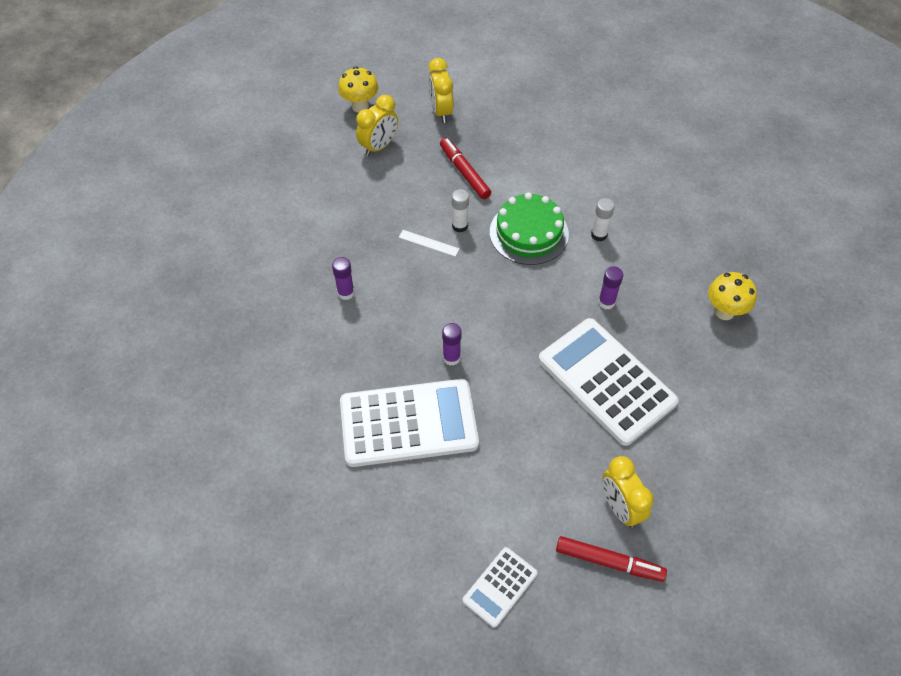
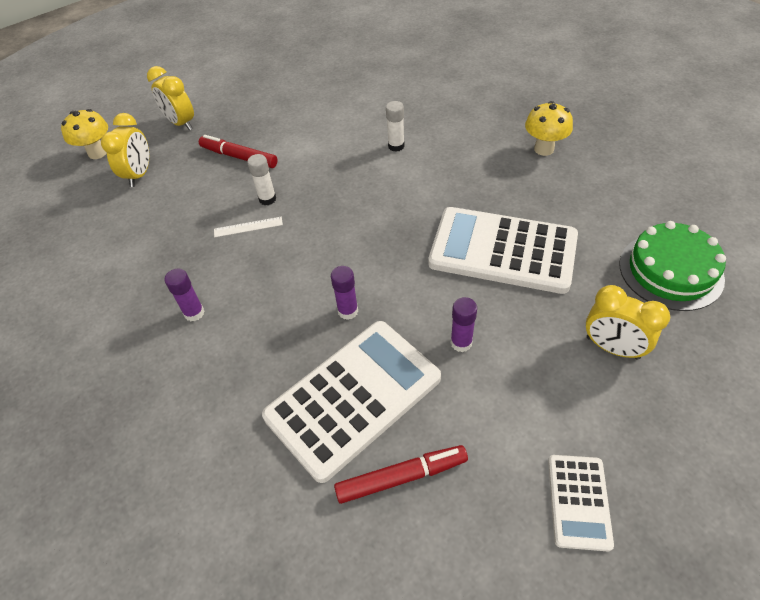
camera: 30 degrees left, 5 degrees down
green cake [490,193,569,265] -> green cake moved to [619,221,726,311]
red marker [556,536,667,582] -> red marker moved to [334,445,468,504]
purple glue stick [598,266,623,309] -> purple glue stick moved to [451,297,477,352]

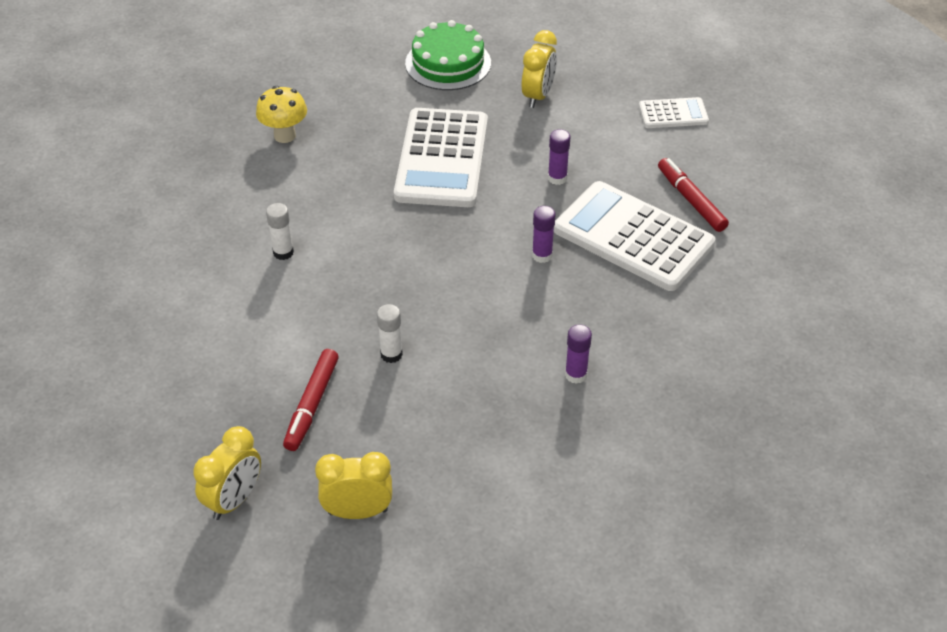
camera: 105 degrees left, 5 degrees down
yellow mushroom [61,109,108,159] -> none
white ruler [214,217,283,237] -> none

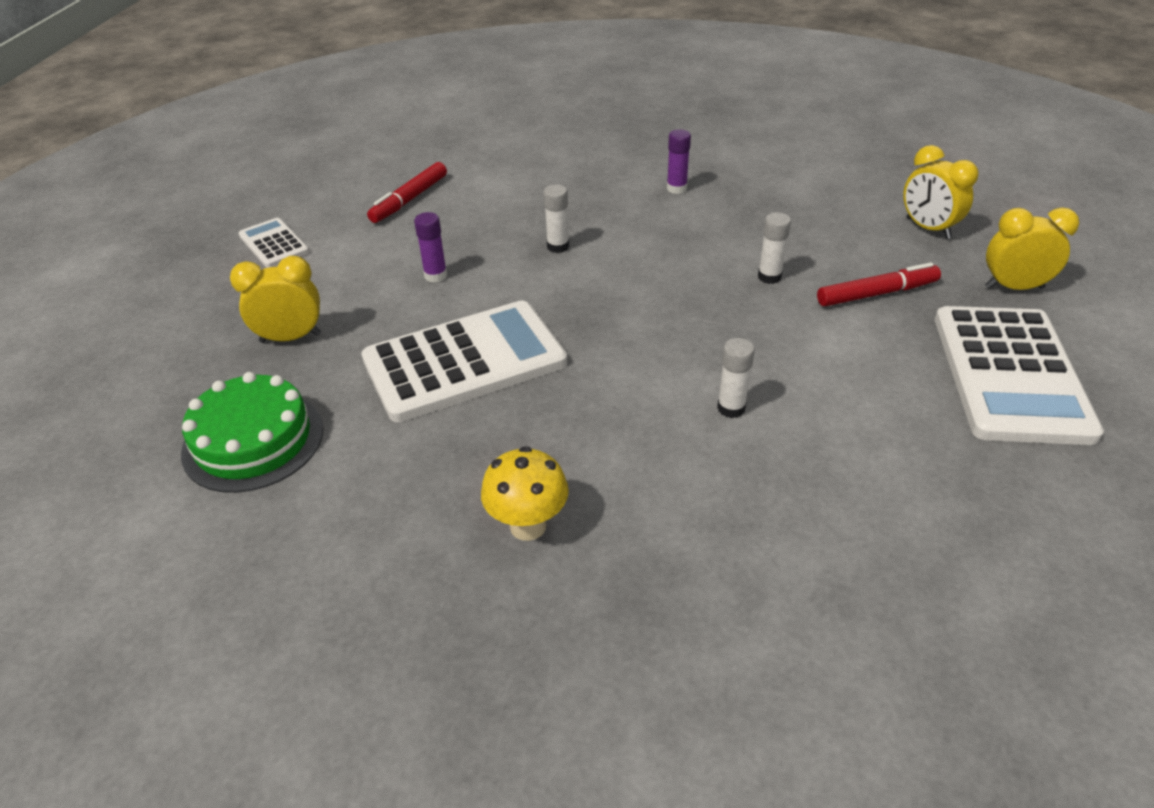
camera: 120 degrees left, 5 degrees down
purple glue stick [532,206,556,263] -> white glue stick [543,185,569,253]
white calculator [554,181,715,291] -> white calculator moved to [935,306,1104,445]

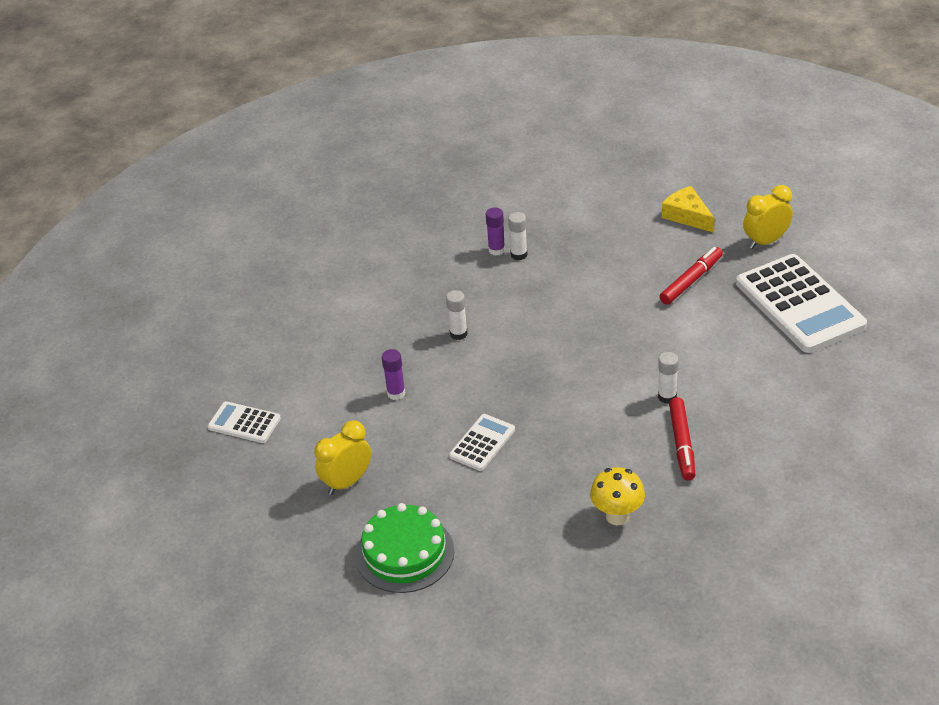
camera: 30 degrees left, 0 degrees up
white calculator [361,300,567,422] -> white calculator [449,414,515,471], size x0.49
red marker [367,162,447,223] -> red marker moved to [669,397,695,481]
white glue stick [758,212,791,284] -> white glue stick moved to [508,212,528,260]
yellow clock [903,145,979,239] -> yellow cheese [662,186,715,233]

